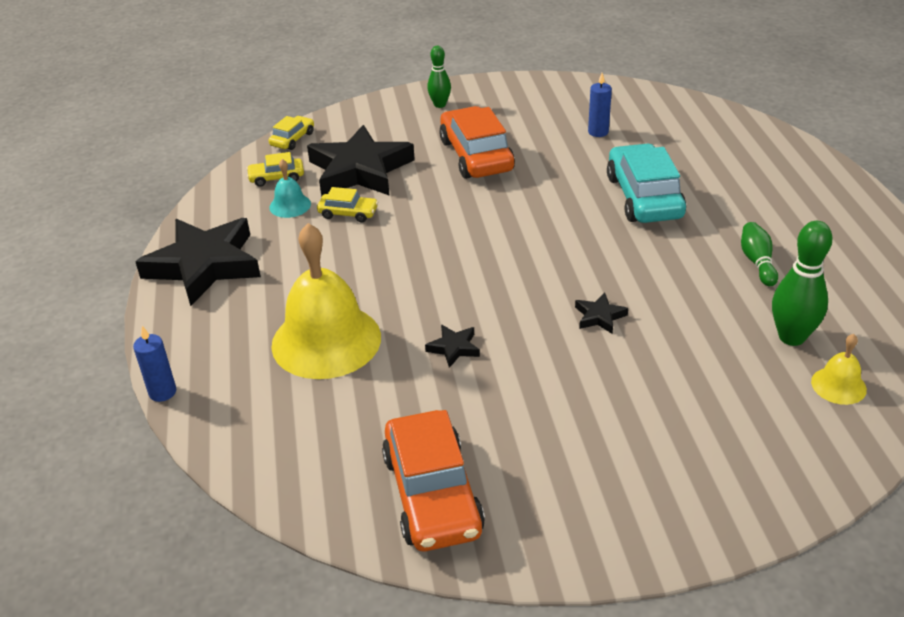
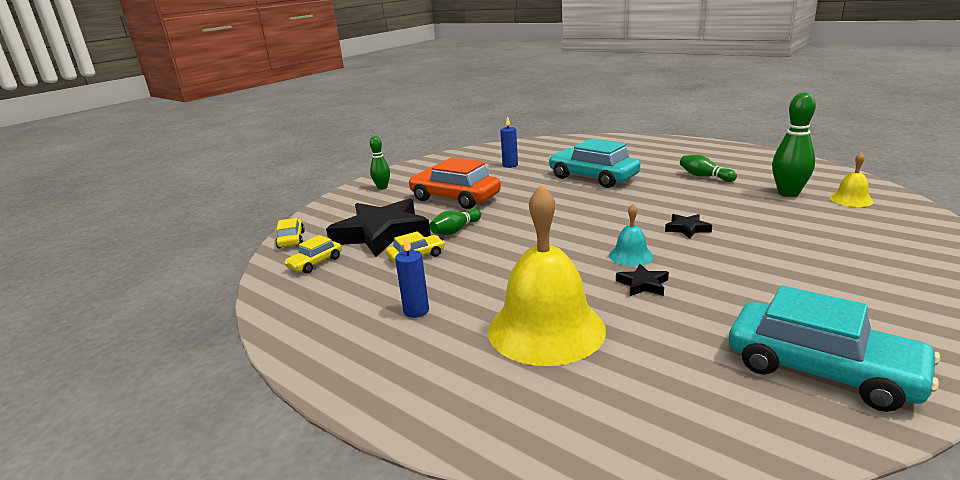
camera: 40 degrees left, 15 degrees down
blue candle [133,326,176,402] -> blue candle moved to [395,236,429,318]
black star [135,218,261,306] -> none
turquoise bell [269,159,311,218] -> turquoise bell moved to [609,204,653,266]
orange car [382,410,485,551] -> turquoise car [729,285,940,412]
none -> green bowling pin [429,208,481,235]

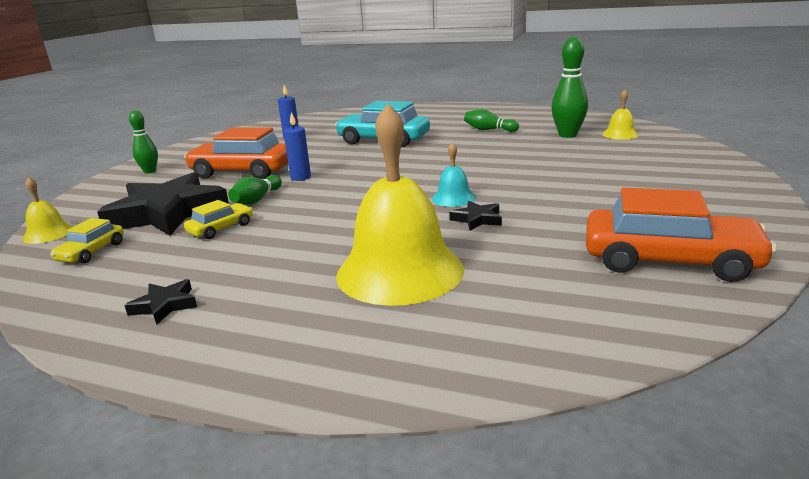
camera: 20 degrees left, 0 degrees up
yellow car [275,218,305,248] -> yellow bell [22,177,73,244]
blue candle [395,236,429,318] -> blue candle moved to [283,112,311,181]
black star [665,214,712,239] -> black star moved to [125,279,197,325]
turquoise car [729,285,940,412] -> orange car [586,188,777,282]

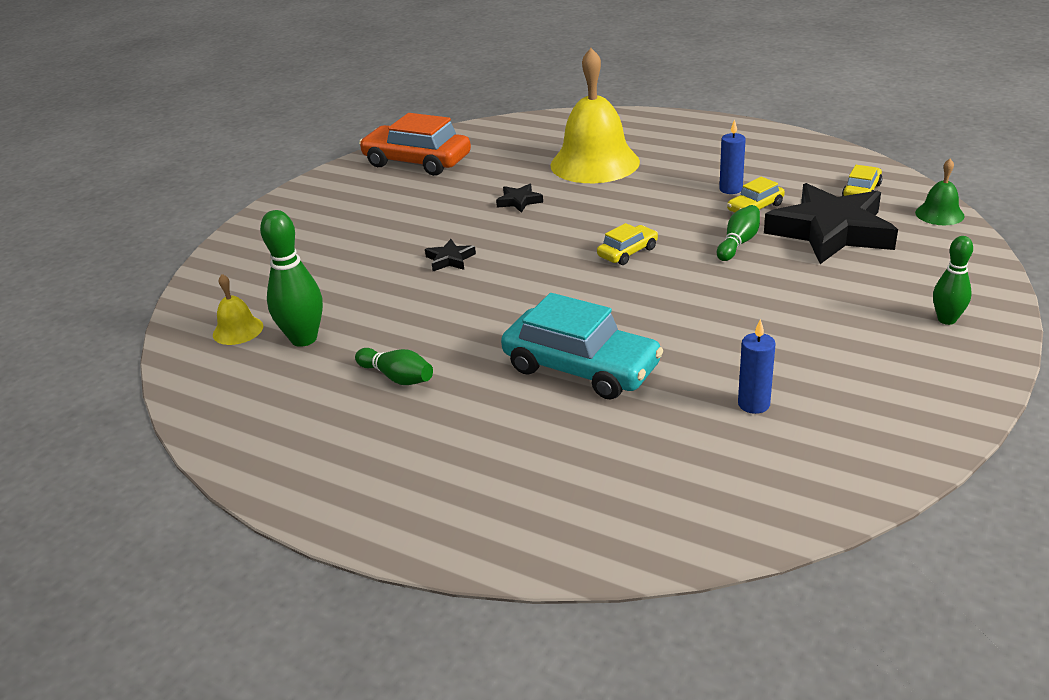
camera: 170 degrees left, 10 degrees up
yellow bell [22,177,73,244] -> green bell [915,159,965,225]
black star [125,279,197,325] -> black star moved to [425,239,476,271]
orange car [184,128,288,179] -> none
blue candle [283,112,311,181] -> blue candle moved to [719,119,746,194]
turquoise bell [432,142,476,207] -> none
none -> yellow car [597,223,658,265]

